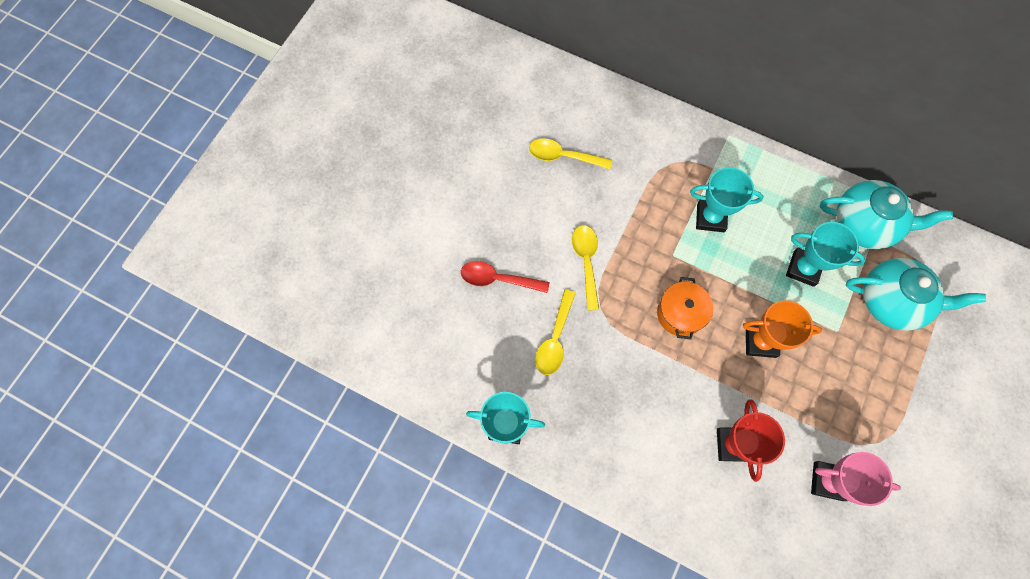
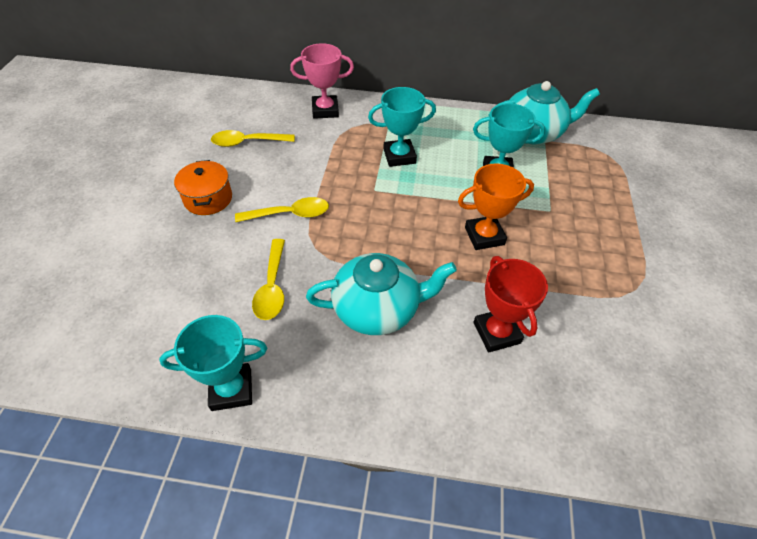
camera: 20 degrees left, 20 degrees down
red spoon [461,261,550,293] -> none
yellow spoon [572,225,599,311] -> yellow spoon turned 105 degrees clockwise [235,197,329,222]
orange pot [657,277,713,340] -> orange pot moved to [174,160,232,215]
pink trophy [811,452,901,506] -> pink trophy moved to [290,43,354,119]
turquoise teapot [846,258,986,331] -> turquoise teapot moved to [306,253,457,335]

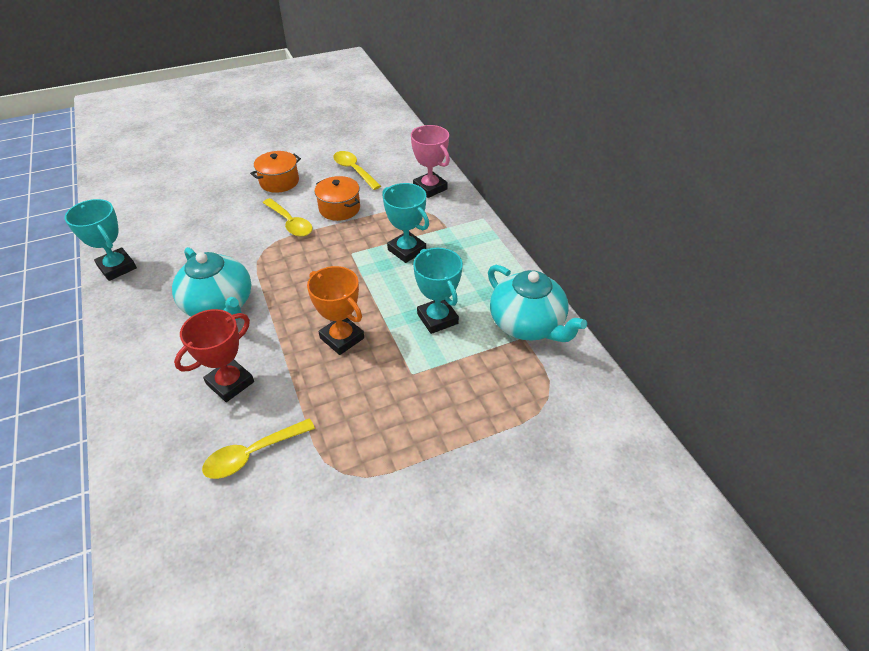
camera: 60 degrees right, 5 degrees down
yellow spoon [252,239,285,320] -> yellow spoon moved to [202,418,315,479]
none -> orange pot [315,176,360,221]

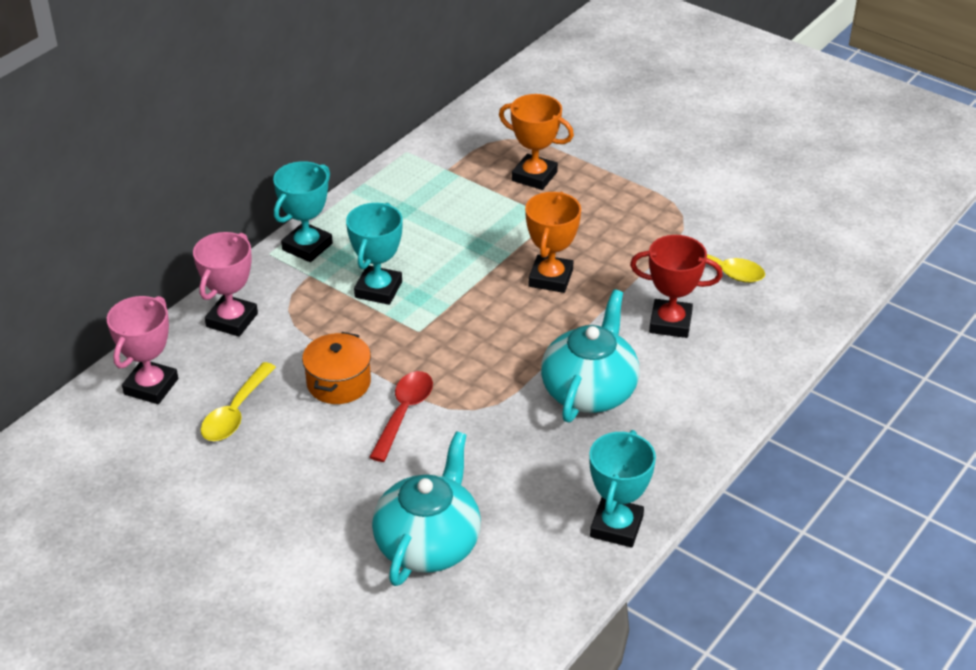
camera: 120 degrees left, 5 degrees down
orange pot [250,151,301,193] -> none
yellow spoon [263,198,313,237] -> red spoon [369,371,433,462]
turquoise trophy [413,248,463,334] -> turquoise trophy moved to [273,161,333,262]
turquoise teapot [488,265,587,342] -> turquoise teapot moved to [372,431,481,586]
none -> pink trophy [107,296,178,404]
none -> orange trophy [499,94,574,190]

